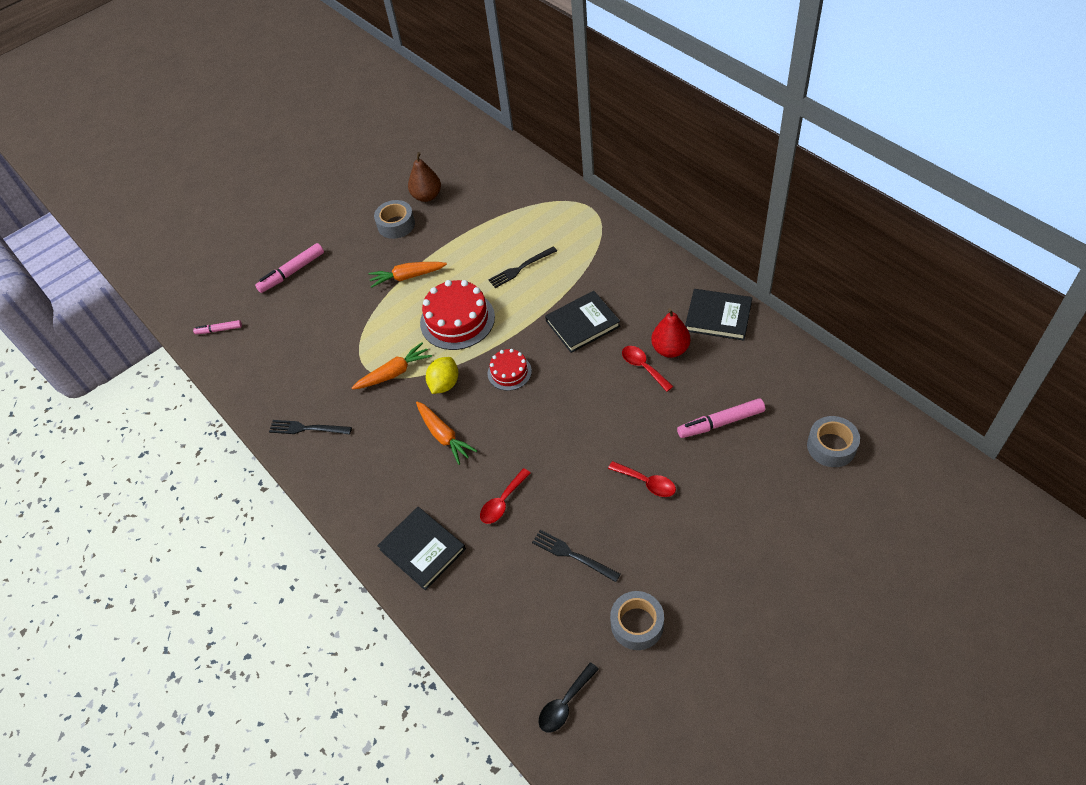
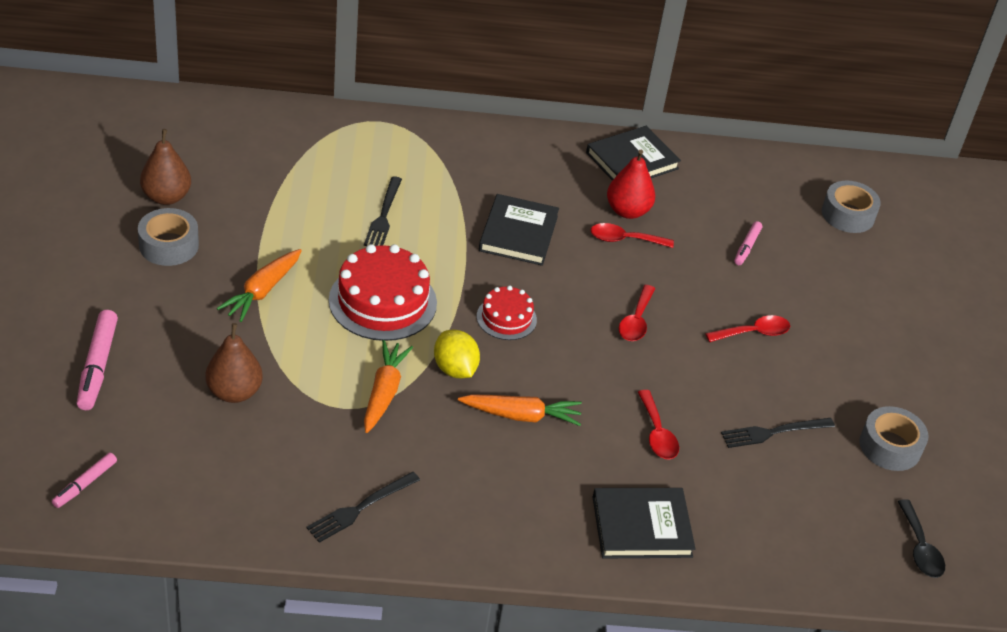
camera: 60 degrees left, 10 degrees down
pink marker [677,398,765,438] -> pink marker [734,221,762,265], size x0.60
none -> brown pear [205,323,263,403]
none -> red spoon [619,285,655,341]

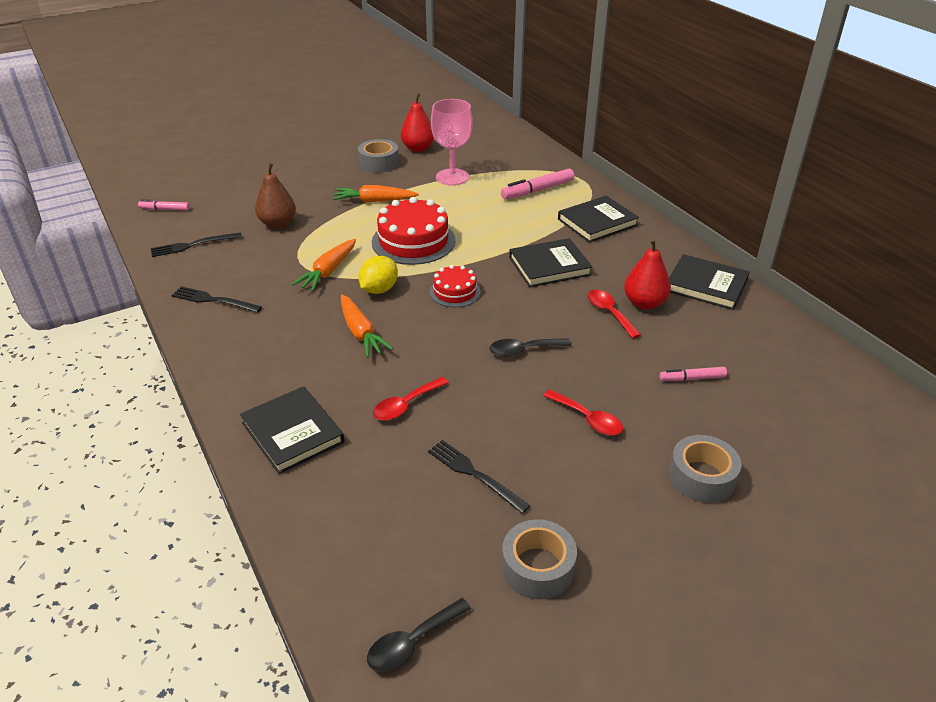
camera: 65 degrees right, 5 degrees down
pink marker [77,310,118,410] -> pink marker moved to [501,169,574,200]
brown pear [140,129,191,205] -> red pear [401,93,434,152]
black fork [364,176,402,246] -> black fork moved to [151,232,242,257]
orange carrot [364,340,413,433] -> orange carrot turned 135 degrees clockwise [292,239,356,291]
red spoon [619,285,655,341] -> black spoon [489,338,571,357]
grey tape [822,181,881,233] -> grey tape moved to [669,435,741,503]
none -> pink goblet [431,99,473,185]
none -> black book [558,196,639,243]

